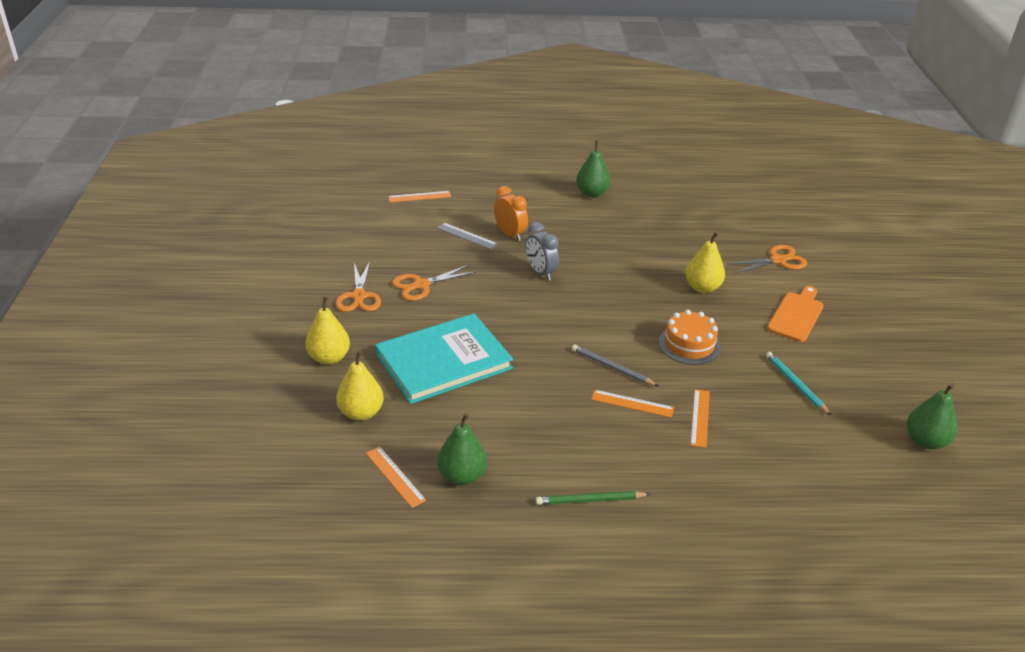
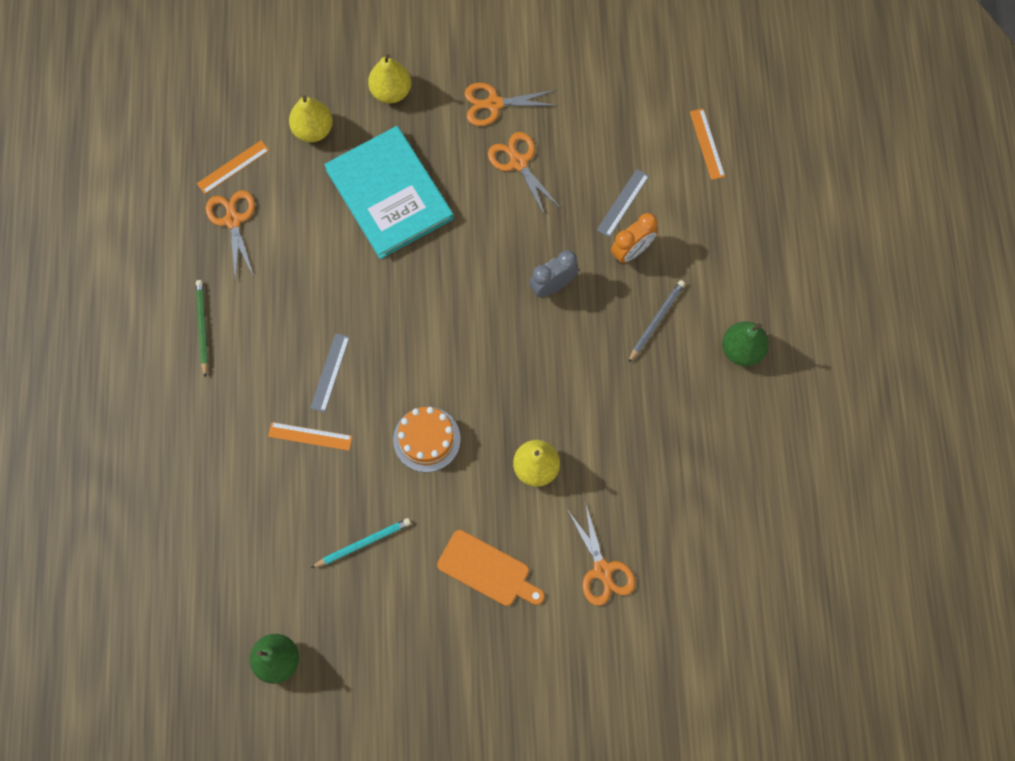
camera: 90 degrees right, 35 degrees up
green pear [437,413,487,485] -> orange scissors [206,190,255,281]
grey pencil [572,345,658,386] -> grey pencil moved to [628,280,685,363]
orange ruler [591,390,674,418] -> grey ruler [310,333,350,412]

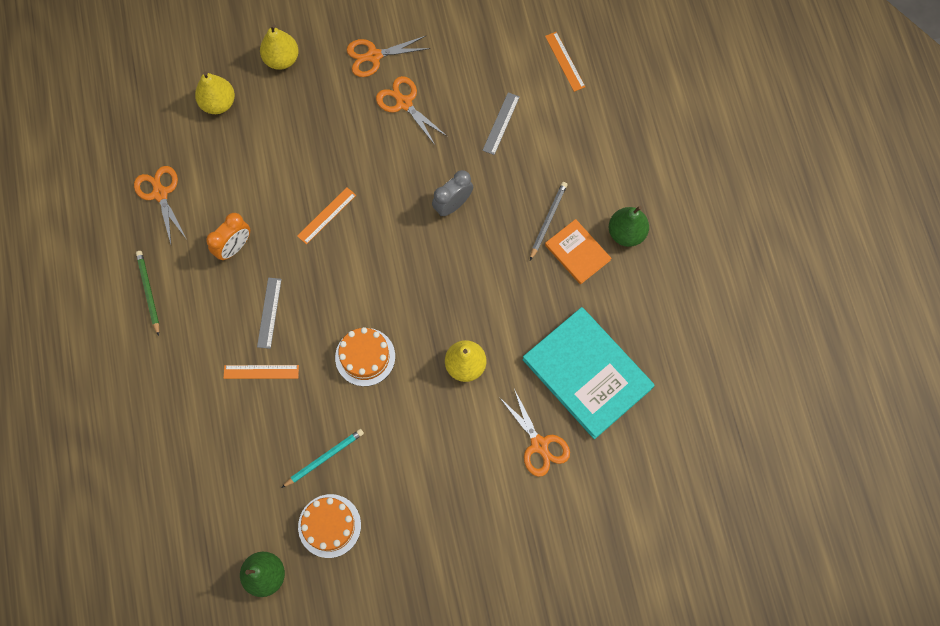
camera: 10 degrees left, 0 degrees up
orange ruler [197,140,269,194] -> orange ruler moved to [297,187,356,245]
turquoise book [324,126,454,259] -> turquoise book moved to [522,307,655,439]
orange cutting board [437,530,545,606] -> none
orange clock [611,213,658,263] -> orange clock moved to [206,213,250,260]
none -> orange cake [298,494,361,558]
none -> orange book [545,219,611,285]

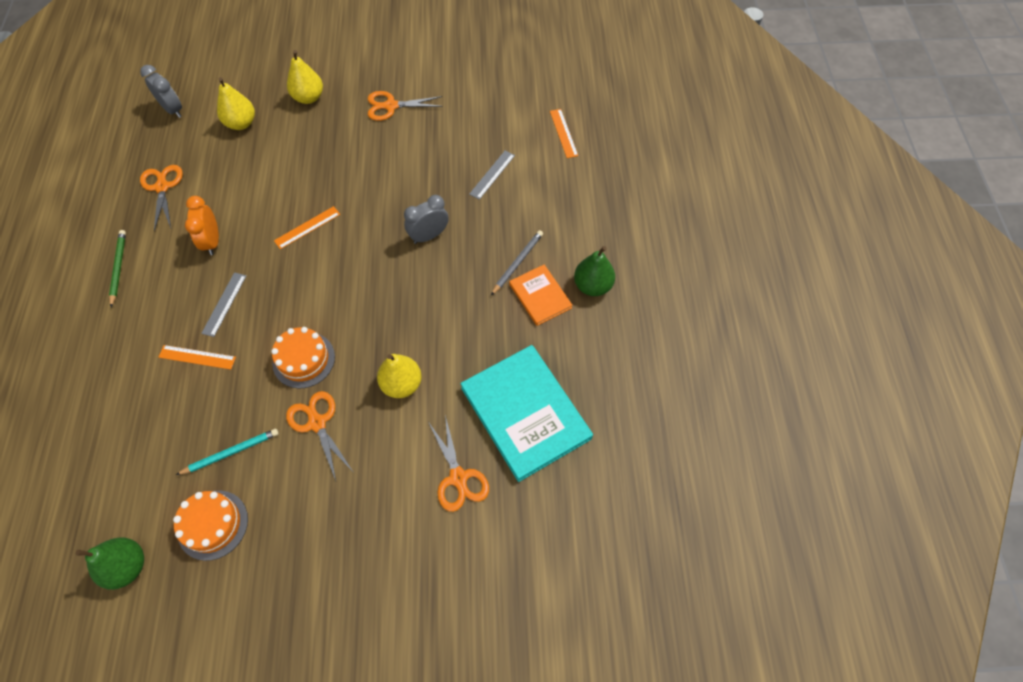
camera: 10 degrees right, 10 degrees down
orange clock [206,213,250,260] -> orange clock turned 120 degrees clockwise [185,196,219,255]
orange scissors [376,76,448,145] -> orange scissors moved to [286,391,352,481]
none -> grey clock [140,65,182,118]

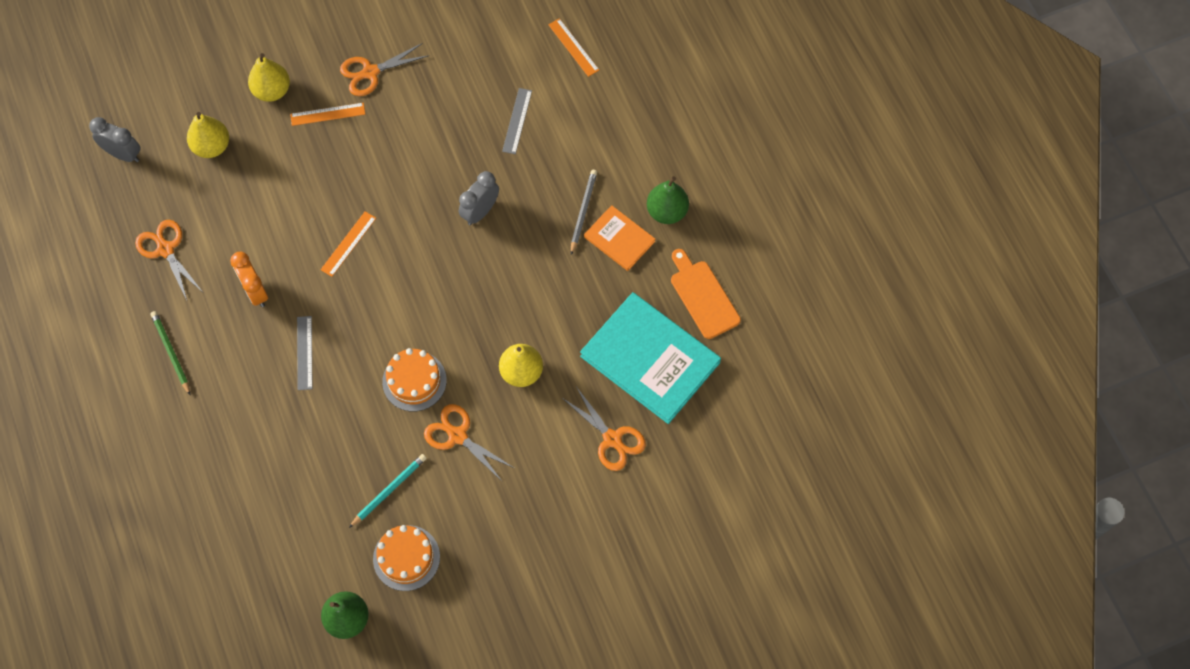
camera: 20 degrees left, 5 degrees up
orange ruler [158,345,236,370] -> orange ruler moved to [290,103,365,126]
none -> orange cutting board [671,249,741,339]

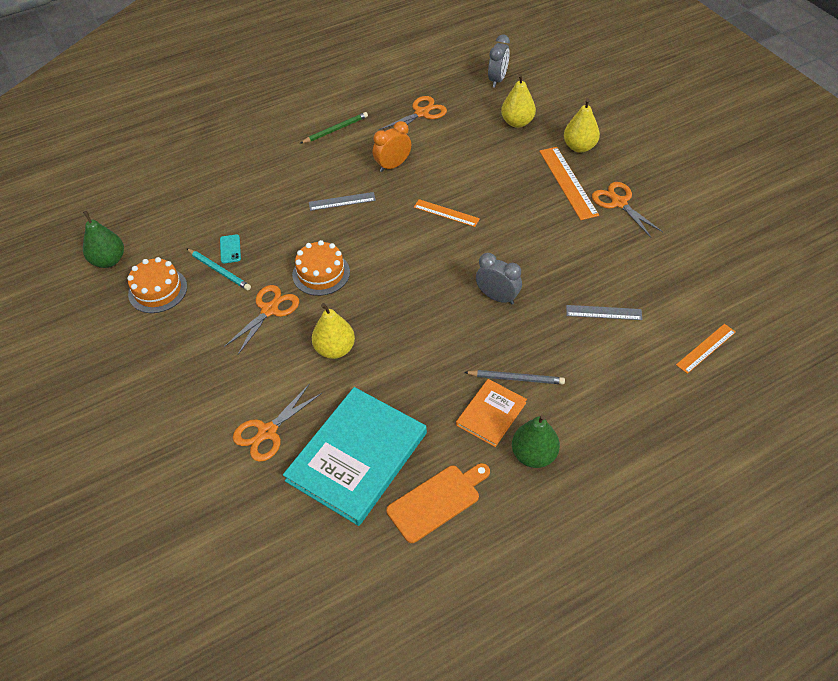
camera: 85 degrees right, 15 degrees down
orange ruler [290,103,365,126] -> orange ruler [539,147,599,220], size x1.62
none -> turquoise phone [220,234,241,263]

